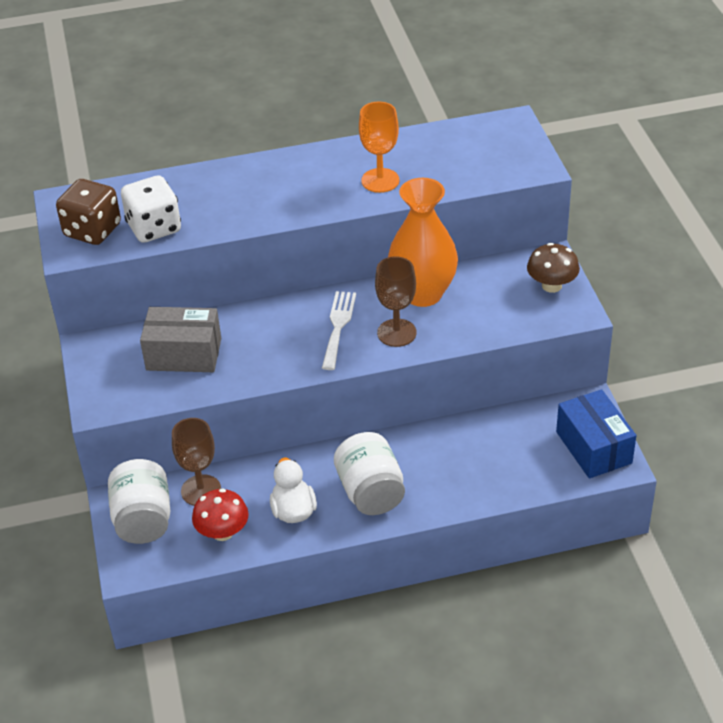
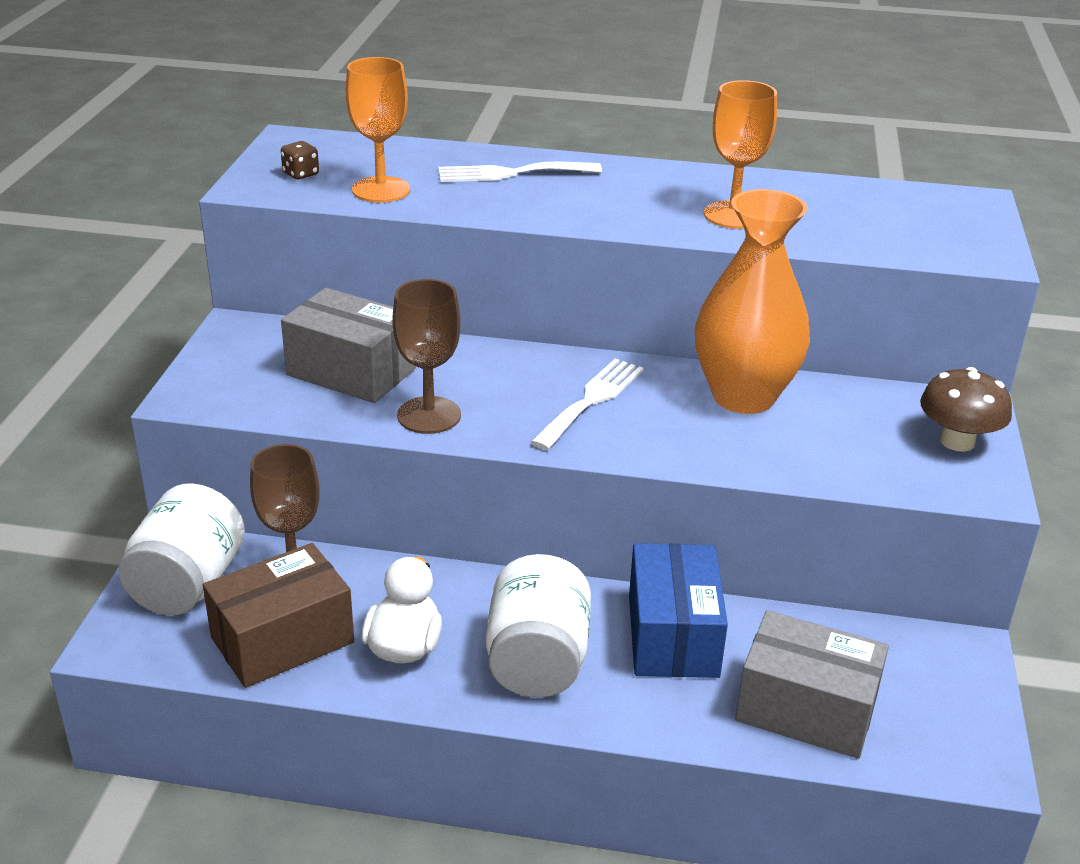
camera: 20 degrees right, 10 degrees down
brown dice [56,179,121,245] -> brown dice [281,141,319,179], size x0.43
white dice [121,175,181,243] -> orange goblet [346,57,410,203]
red mushroom [192,489,249,541] -> brown box [203,543,354,688]
brown goblet [375,256,416,347] -> brown goblet moved to [392,279,461,434]
blue box [556,389,637,479] -> blue box moved to [629,543,728,678]
none -> white fork [438,162,602,182]
none -> grey box [735,610,889,759]

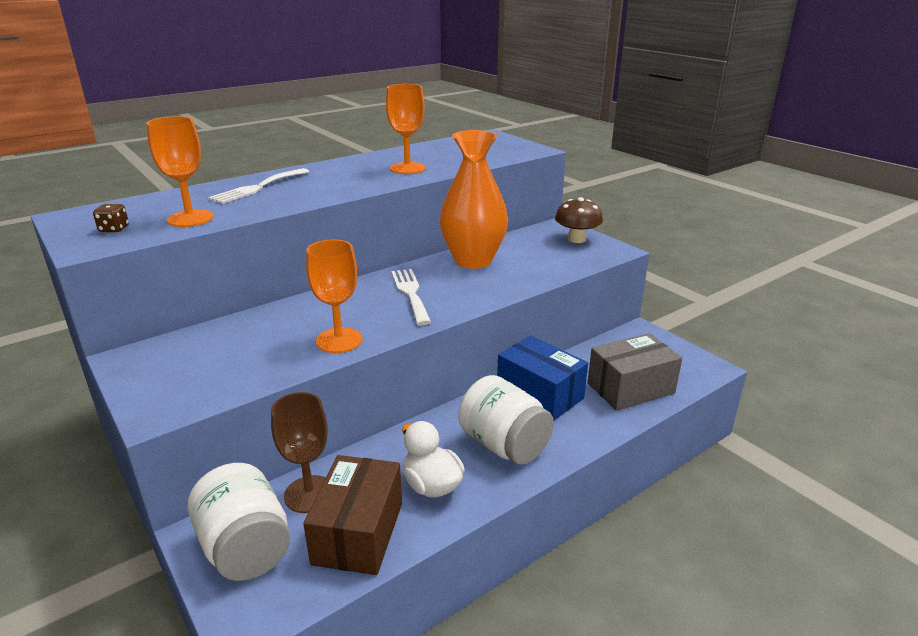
camera: 45 degrees left, 5 degrees down
grey box [281,288,416,403] -> none
brown goblet [392,279,461,434] -> orange goblet [306,239,362,353]

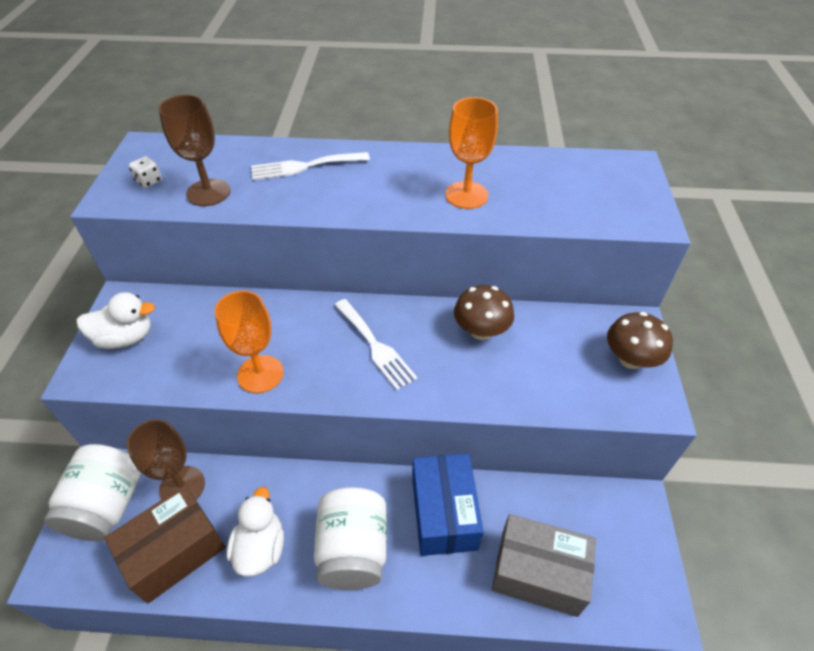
camera: 40 degrees right, 20 degrees up
brown dice [93,204,129,232] -> white dice [129,156,162,188]
orange goblet [146,116,214,227] -> brown goblet [158,95,230,206]
white fork [391,269,431,325] -> white fork turned 120 degrees clockwise [335,299,418,390]
orange vase [440,130,508,269] -> brown mushroom [454,285,514,340]
none -> white duck [76,292,155,349]

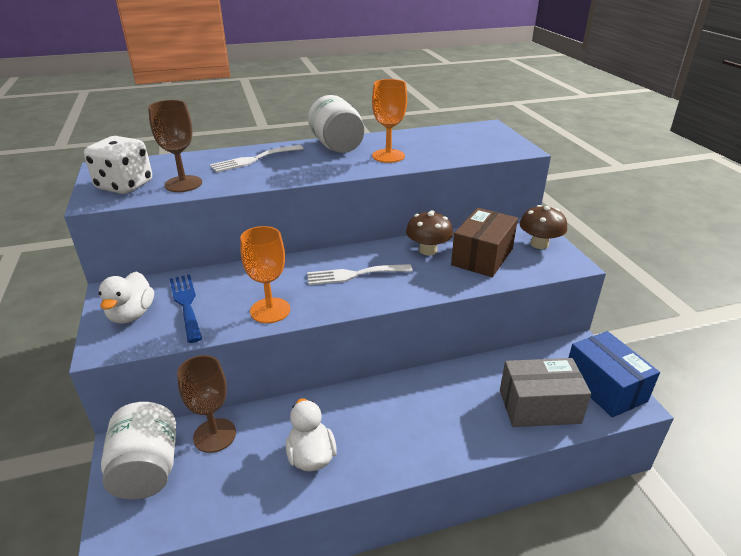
camera: 20 degrees left, 15 degrees down
white duck [76,292,155,349] -> white duck turned 120 degrees clockwise [99,272,154,324]
brown box [104,485,225,603] -> brown box moved to [451,208,518,277]
white dice [129,156,162,188] -> white dice [84,136,152,194], size x2.35
white jar [314,487,387,590] -> white jar moved to [308,95,364,153]
white fork [335,299,418,390] -> white fork turned 135 degrees clockwise [307,264,412,285]
blue box [412,454,483,556] -> blue box moved to [569,331,660,417]
none -> blue fork [170,274,202,343]

